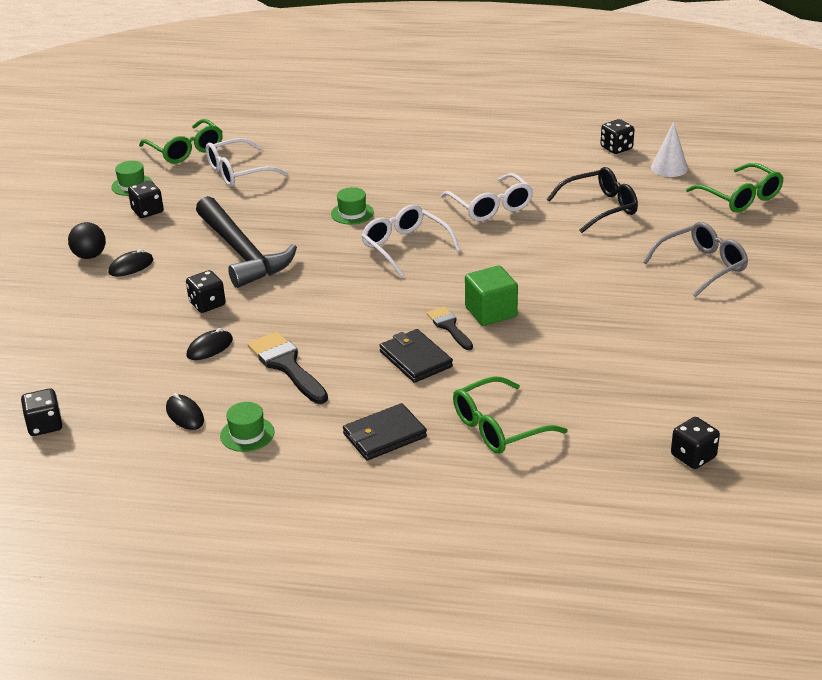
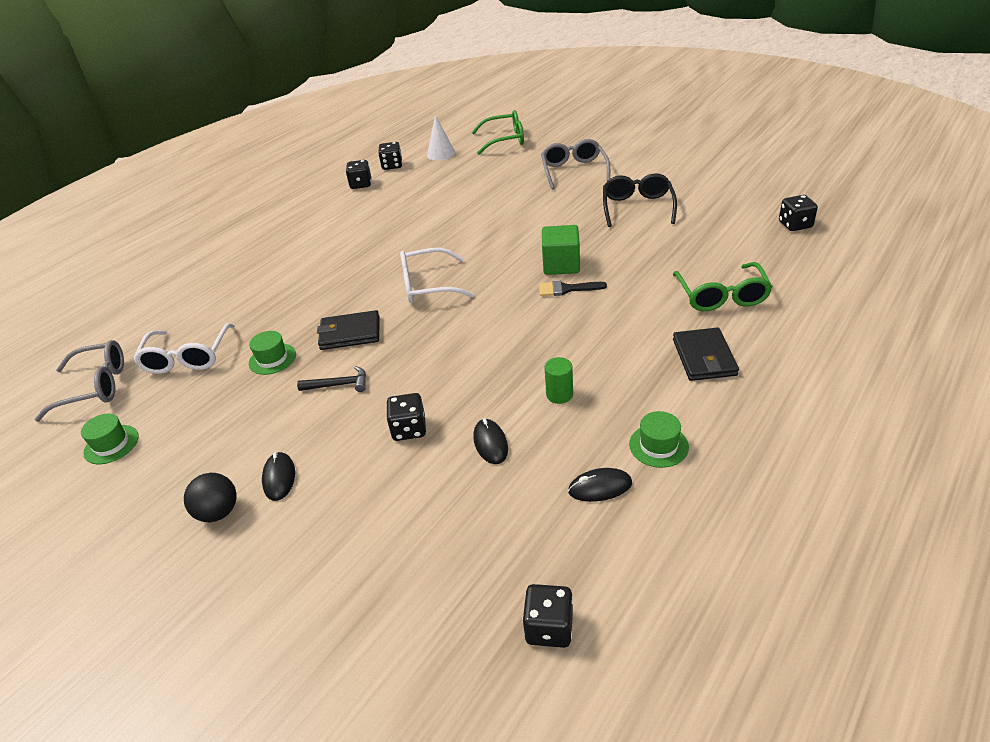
camera: 60 degrees left, 5 degrees up
black dice [128,181,164,218] -> black dice moved to [346,160,371,189]
green glasses [139,119,223,164] -> grey glasses [35,340,124,422]
black hammer [196,196,297,288] -> black hammer [297,366,366,392], size x0.41
black brush [247,331,328,404] -> green cylinder [545,357,573,404]
green hat [331,187,374,225] -> green hat moved to [249,331,296,375]
black wallet [379,329,453,383] -> black wallet moved to [317,310,380,350]
white glasses [441,173,533,221] -> none
black glasses [547,167,638,233] -> black glasses moved to [603,173,677,227]

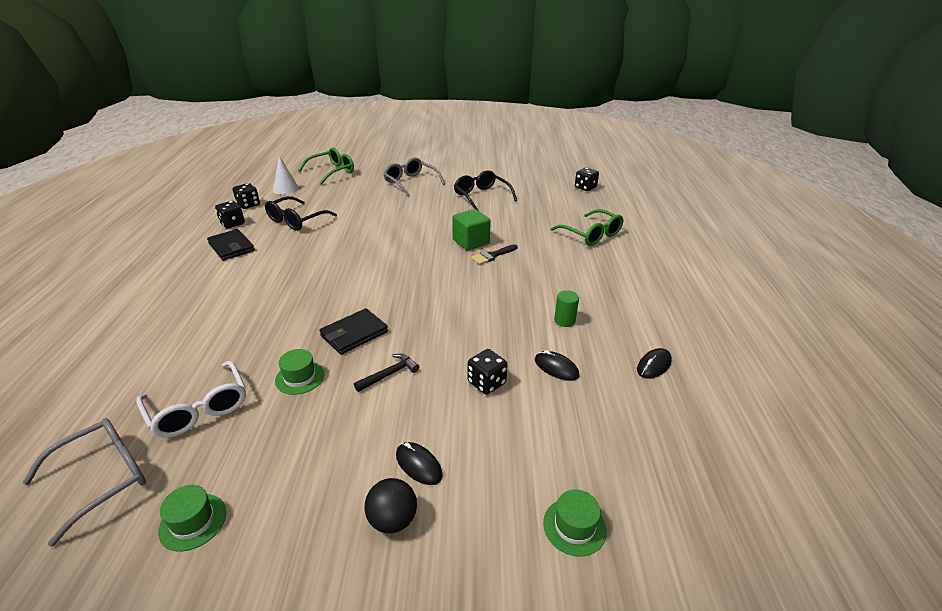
camera: 40 degrees left, 5 degrees down
white glasses [400,248,474,303] -> none
black dice [522,584,573,648] -> none
green hat [629,411,689,468] -> green hat moved to [543,490,607,557]
black wallet [673,327,739,381] -> black wallet moved to [207,229,255,261]
none -> black glasses [265,196,337,231]

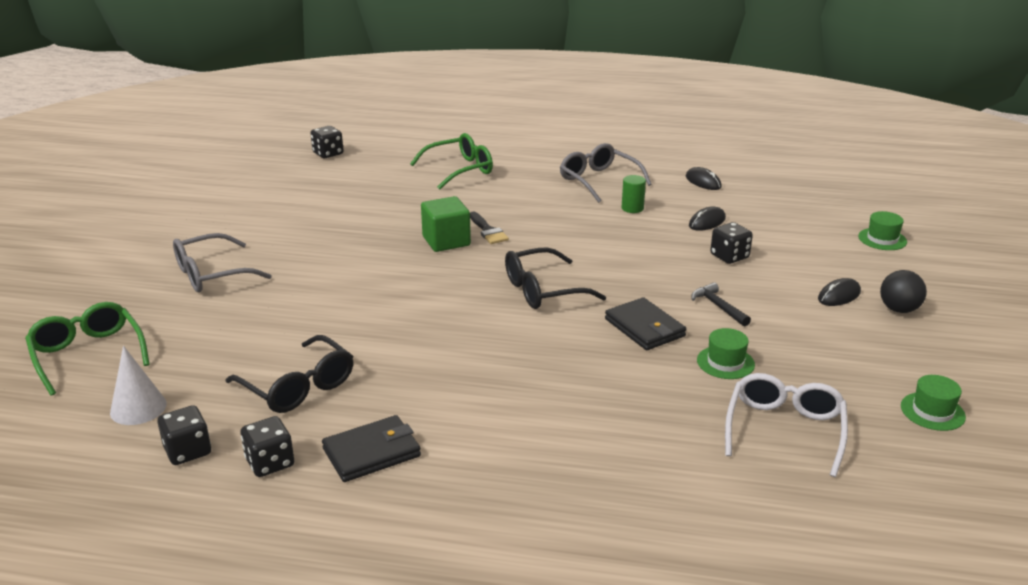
camera: 80 degrees left, 5 degrees down
grey glasses [22,418,146,547] -> grey glasses moved to [560,143,652,203]
white glasses [136,361,246,438] -> white glasses turned 45 degrees counterclockwise [725,373,848,477]
black glasses [454,170,517,211] -> black glasses moved to [505,247,606,309]

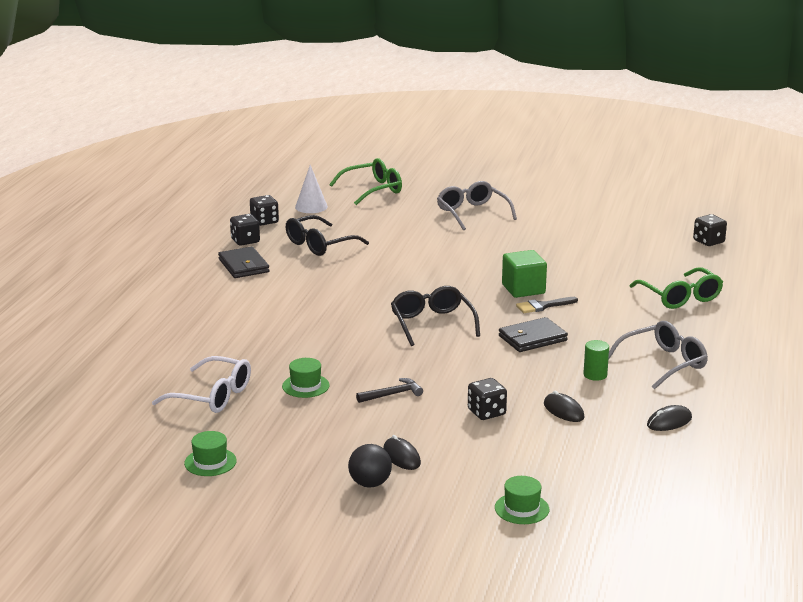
camera: 95 degrees right, 5 degrees down
black wallet [605,297,686,350] -> black wallet moved to [499,317,568,352]

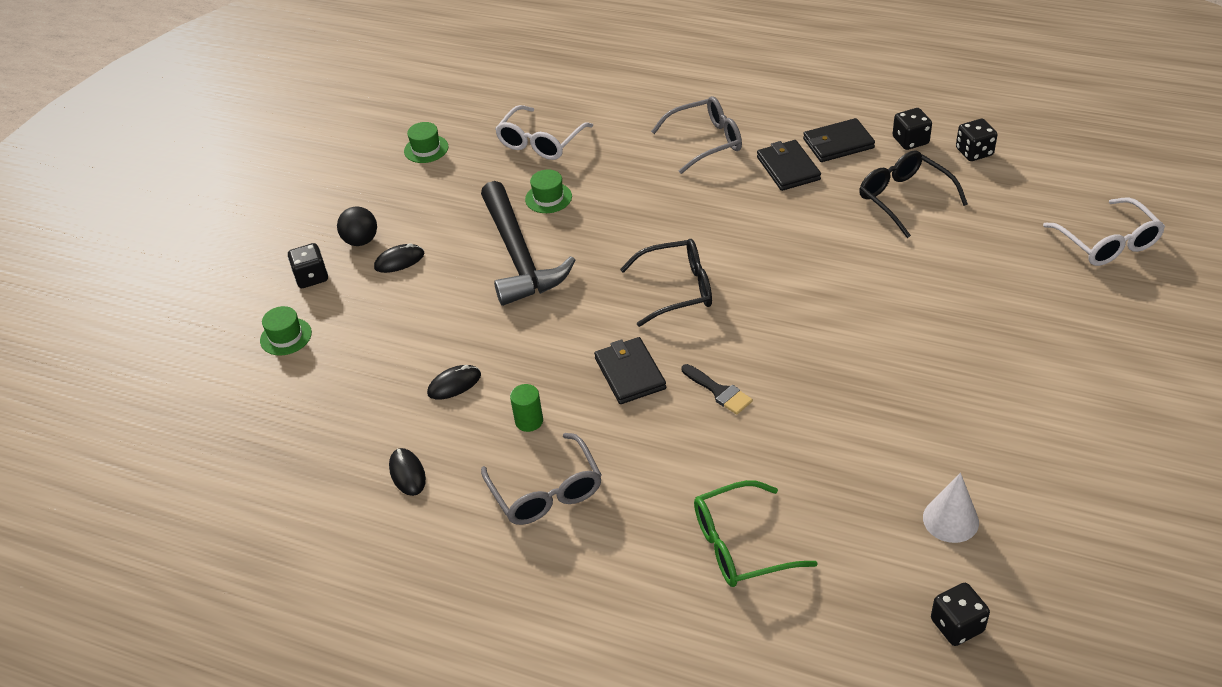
camera: 100 degrees right, 20 degrees up
white cone [295,165,328,213] -> white cone moved to [923,473,979,543]
green glasses [329,158,402,205] -> white glasses [1043,197,1165,266]
black hammer [356,378,423,403] -> black hammer [481,181,575,306], size x2.45
grey glasses [437,181,517,230] -> grey glasses moved to [651,96,742,174]
black dice [468,378,507,420] -> black dice moved to [288,243,328,288]
green cube [502,250,547,298] -> none
black brush [516,297,578,313] -> black brush turned 150 degrees clockwise [682,364,753,415]
none -> black wallet [757,140,821,191]

